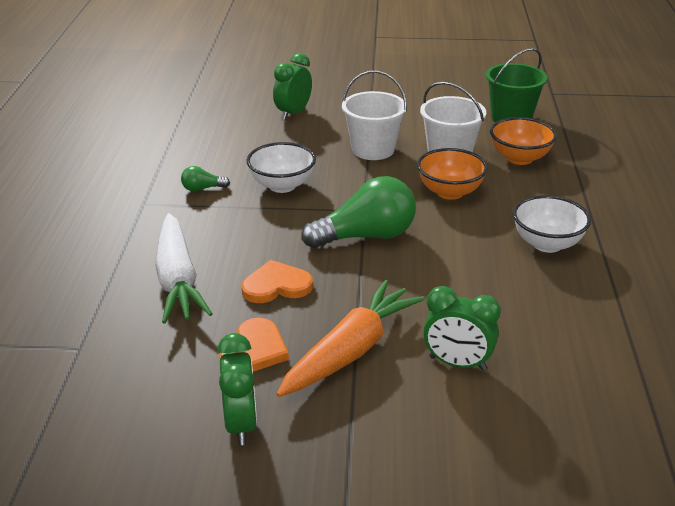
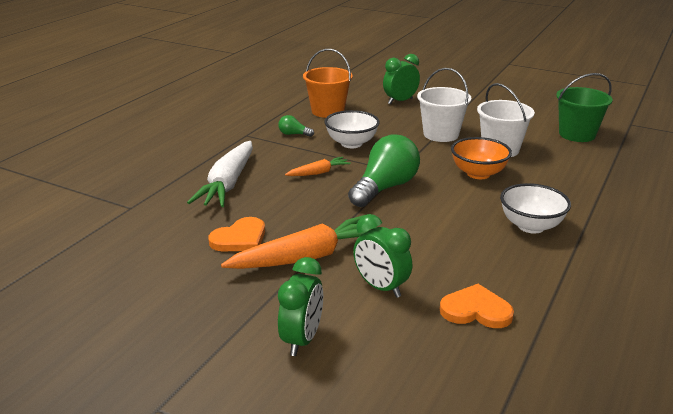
camera: 25 degrees right, 5 degrees down
green clock [217,333,257,445] -> green clock moved to [278,257,323,356]
orange heart [241,260,313,303] -> orange heart moved to [440,284,514,328]
green light bulb [301,176,416,248] -> green light bulb turned 60 degrees counterclockwise [348,134,420,207]
orange bowl [490,117,557,165] -> none
none -> orange carrot [285,157,351,176]
none -> orange bucket [303,49,353,118]

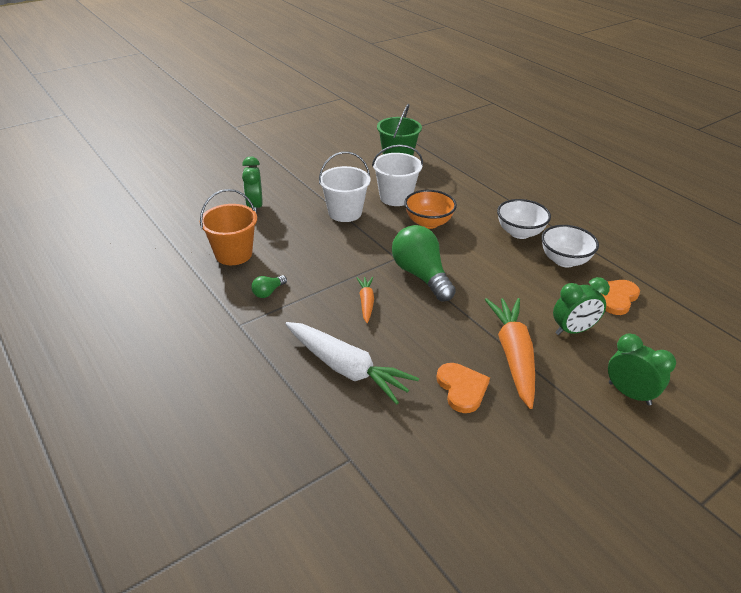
camera: 65 degrees left, 10 degrees up
white bowl [324,110,380,148] -> white bowl moved to [541,225,599,267]

